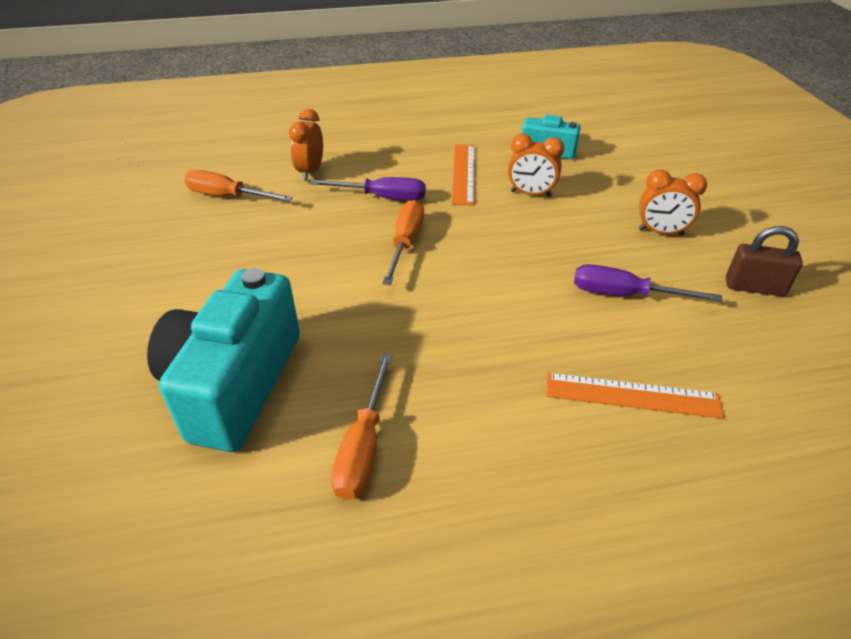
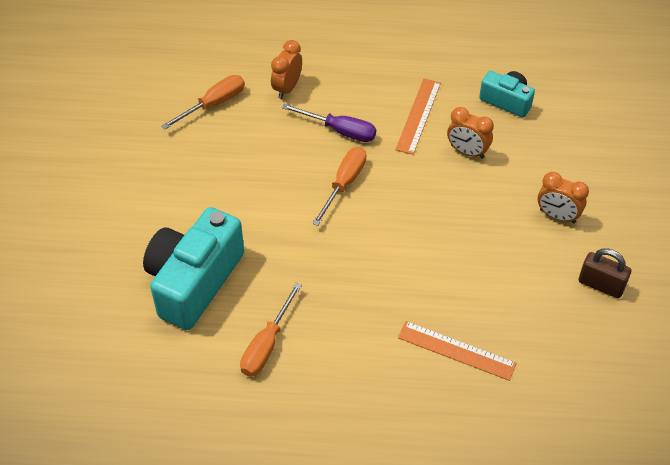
camera: 15 degrees right, 10 degrees up
orange screwdriver [184,170,293,202] -> orange screwdriver turned 105 degrees clockwise [161,75,245,130]
purple screwdriver [574,264,723,302] -> none

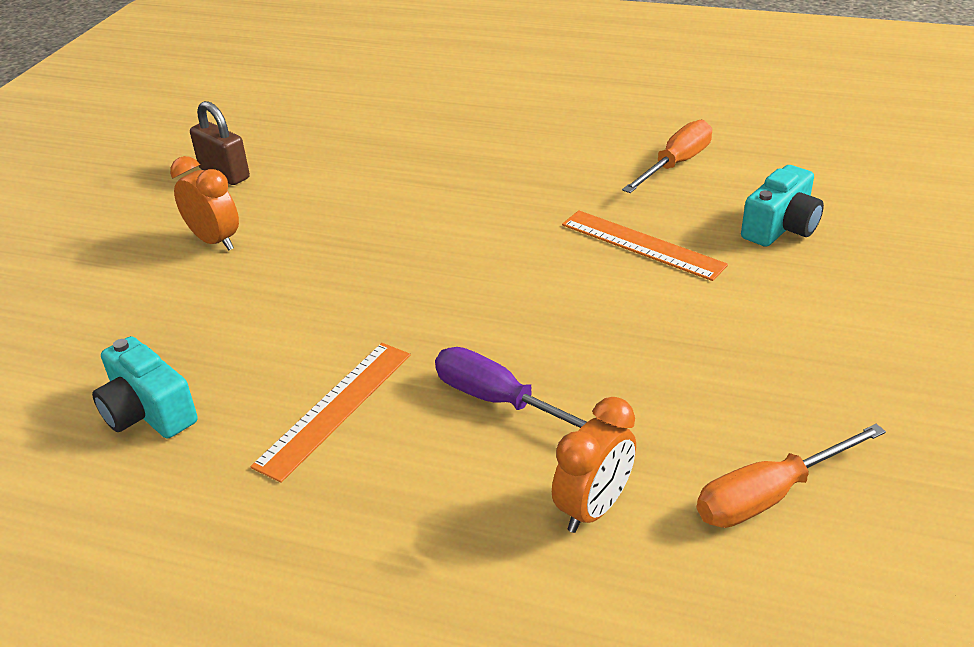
camera: 165 degrees left, 15 degrees down
turquoise camera [143,207,244,330] -> turquoise camera [741,165,824,247], size x0.53
orange screwdriver [312,147,366,226] -> none
orange ruler [398,321,517,381] -> orange ruler moved to [562,210,728,281]
orange clock [447,107,494,159] -> none

